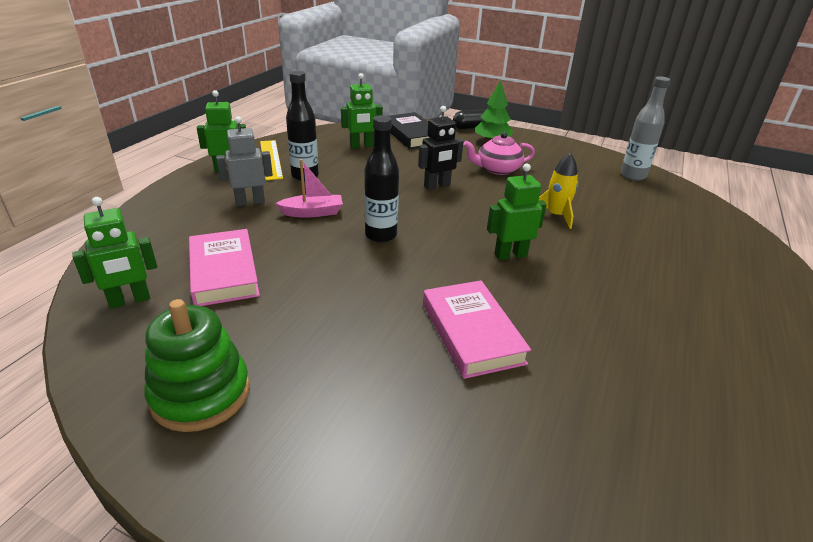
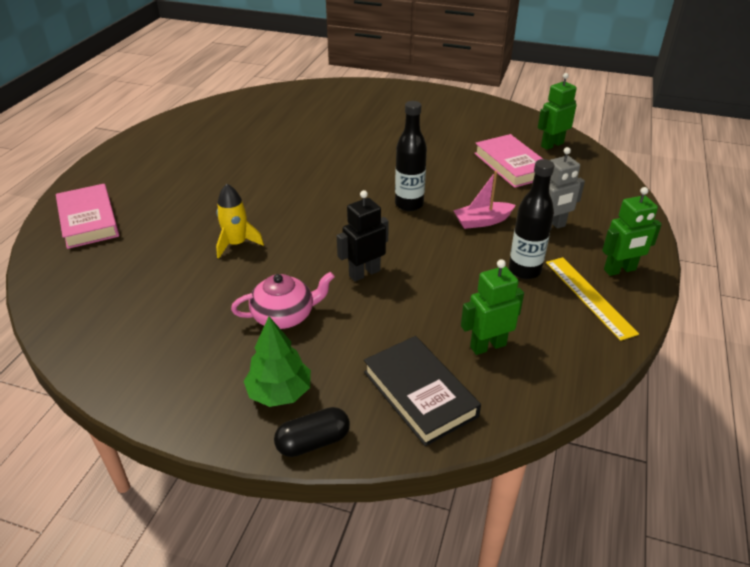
camera: 175 degrees right, 5 degrees up
green stacking toy [145,299,250,432] -> none
pink book [423,280,531,379] -> pink book moved to [56,184,119,249]
green robot [487,164,547,260] -> none
grey bottle [620,76,671,181] -> none

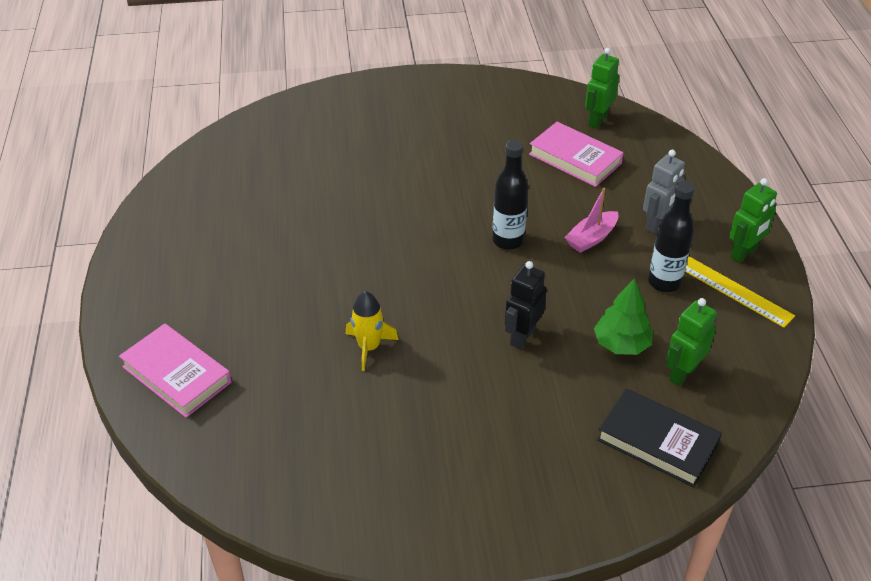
camera: 25 degrees left, 5 degrees up
pink teapot [231,272,335,329] -> none
green tree [244,316,311,407] -> green tree moved to [594,278,653,355]
black capsule [274,407,350,457] -> none

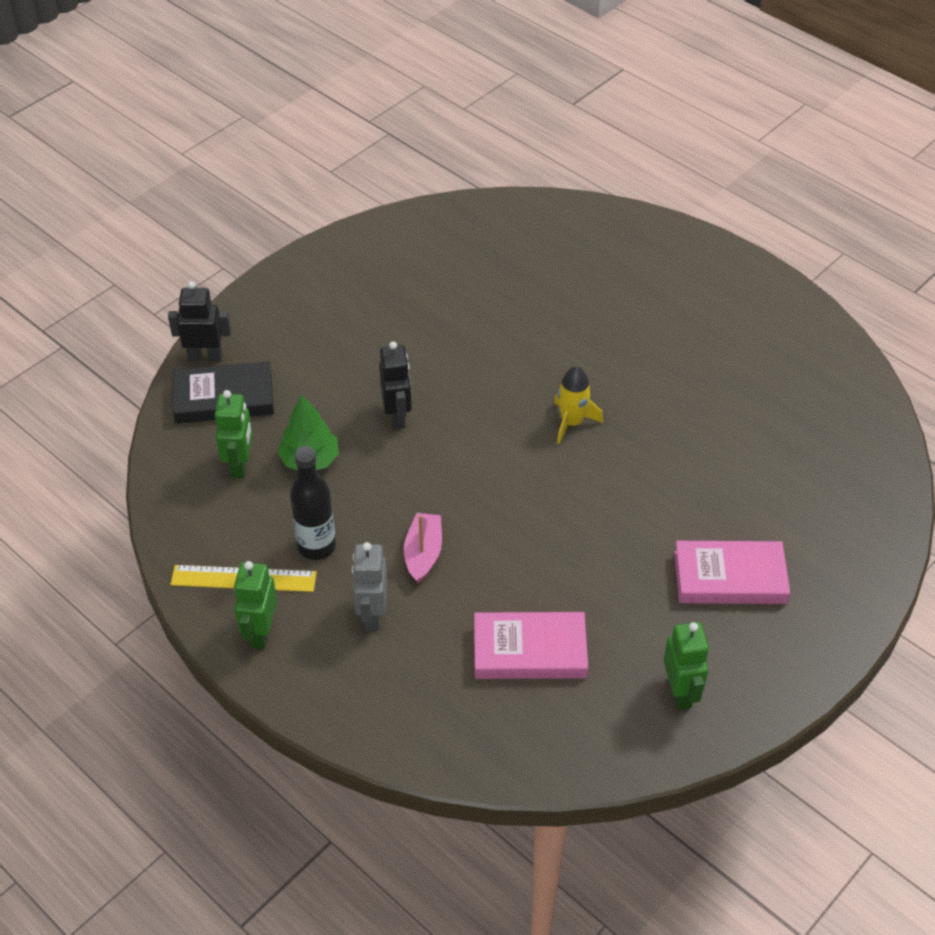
camera: 140 degrees right, 5 degrees up
pink book [119,324,232,418] -> pink book moved to [674,541,790,604]
yellow rocket [346,291,399,371] -> yellow rocket moved to [554,366,603,444]
black bottle [492,140,529,250] -> none
green robot [585,48,619,128] -> green robot moved to [664,622,709,710]
none -> black robot [168,281,231,361]

